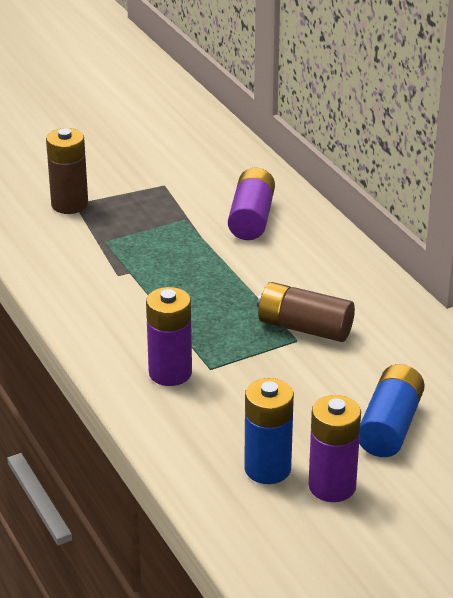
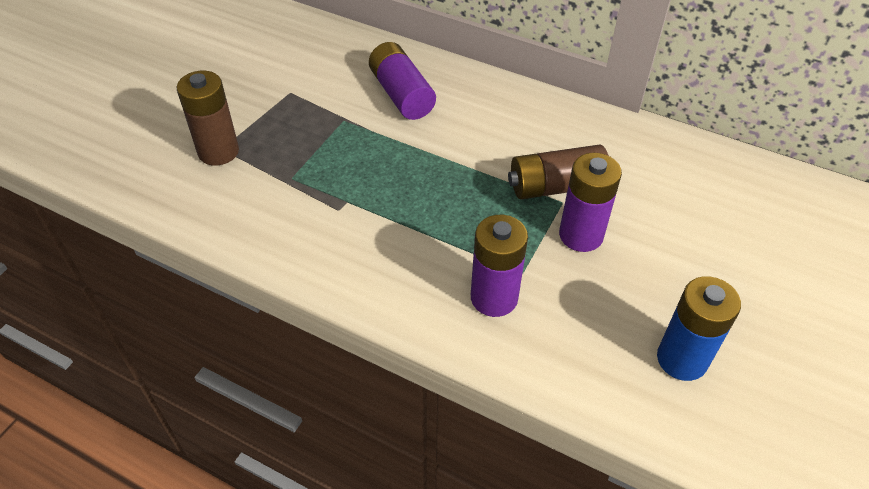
camera: 35 degrees left, 15 degrees up
purple battery [309,395,361,502] -> purple battery moved to [559,153,622,252]
blue battery [359,364,425,457] -> none

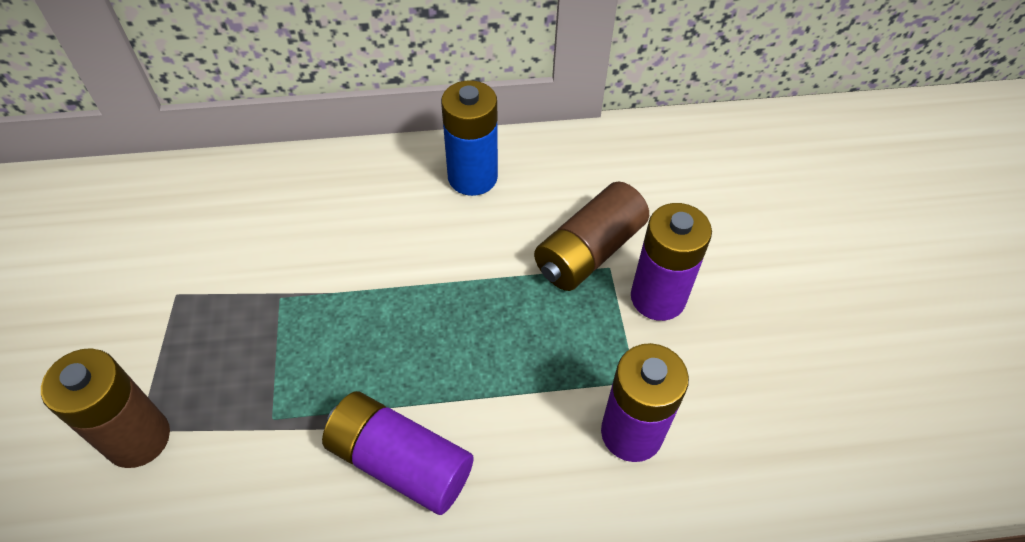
camera: 35 degrees left, 5 degrees up
purple battery [369,42,436,120] -> purple battery moved to [322,391,474,515]
blue battery [657,276,741,381] -> blue battery moved to [441,80,498,196]

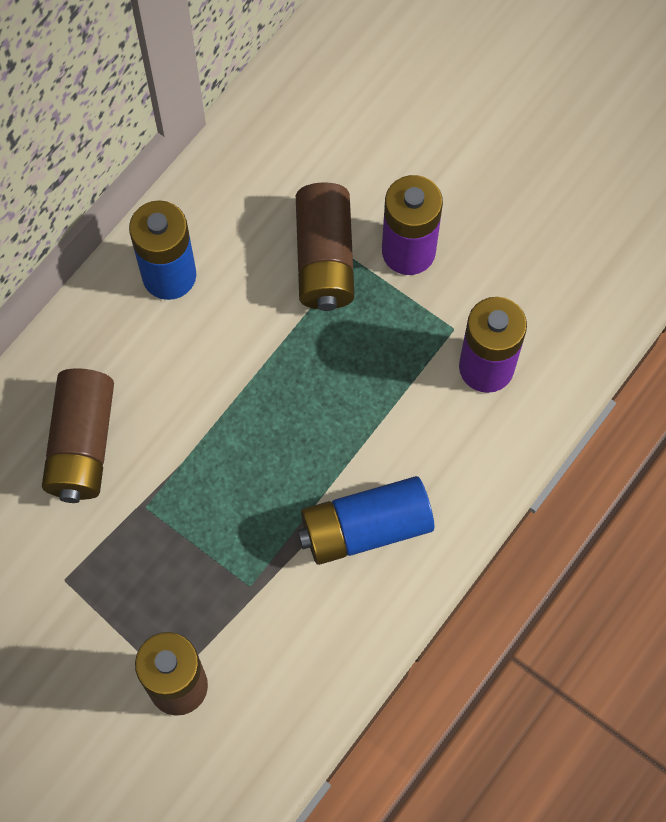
camera: 45 degrees left, 15 degrees up
purple battery [322,391,474,515] -> blue battery [297,476,434,565]
none -> brown battery [42,368,114,503]

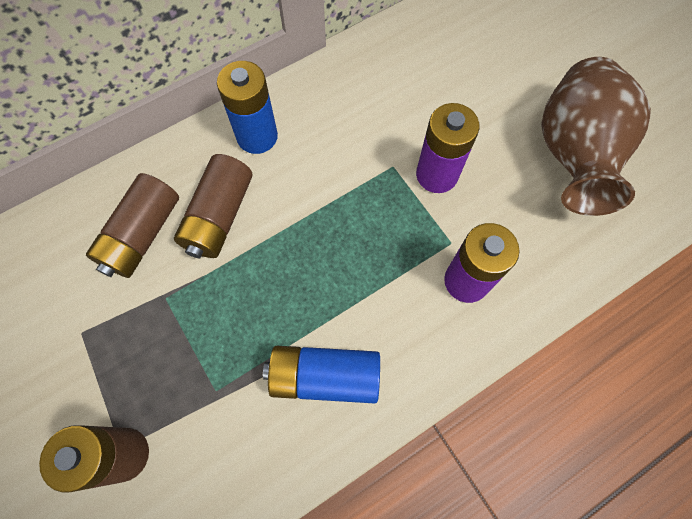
camera: 20 degrees right, 0 degrees up
brown battery [296,182,354,311] -> brown battery moved to [174,154,253,258]
none -> brown vase [541,57,651,216]

